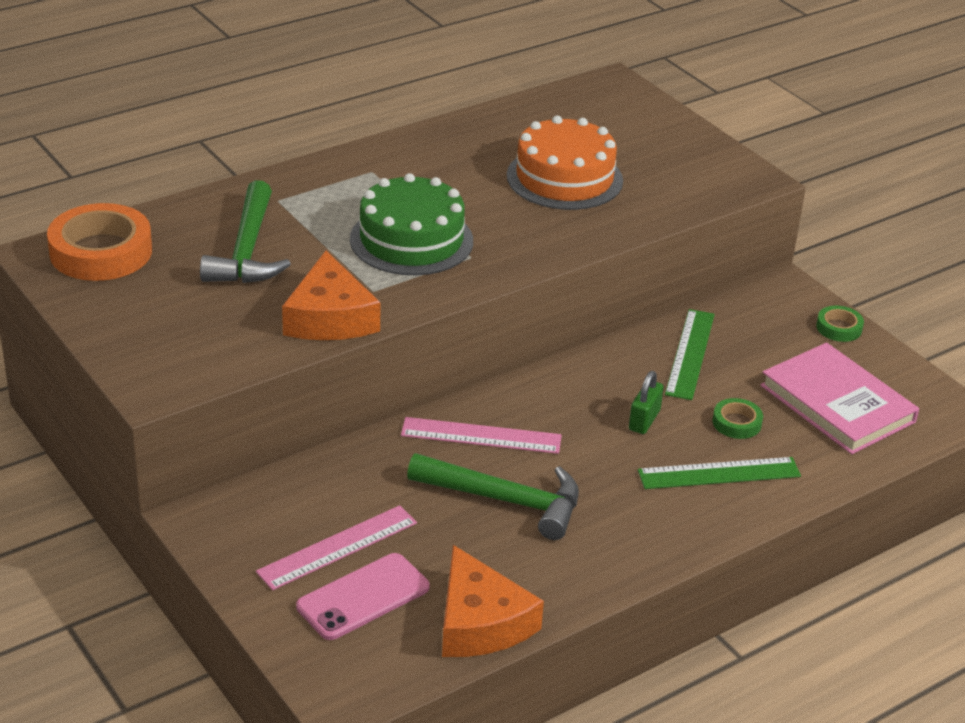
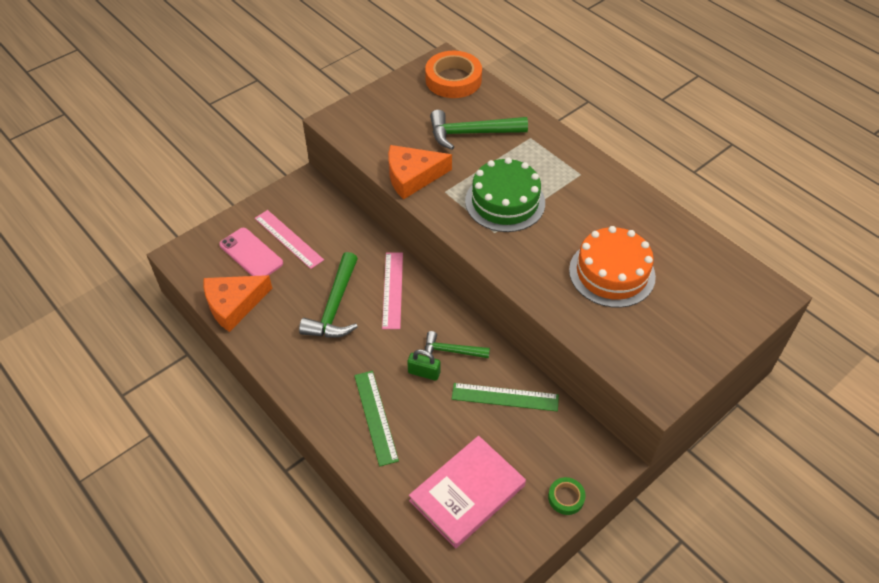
camera: 85 degrees right, 15 degrees up
green tape [713,398,763,439] -> none
none -> green hammer [425,331,490,358]

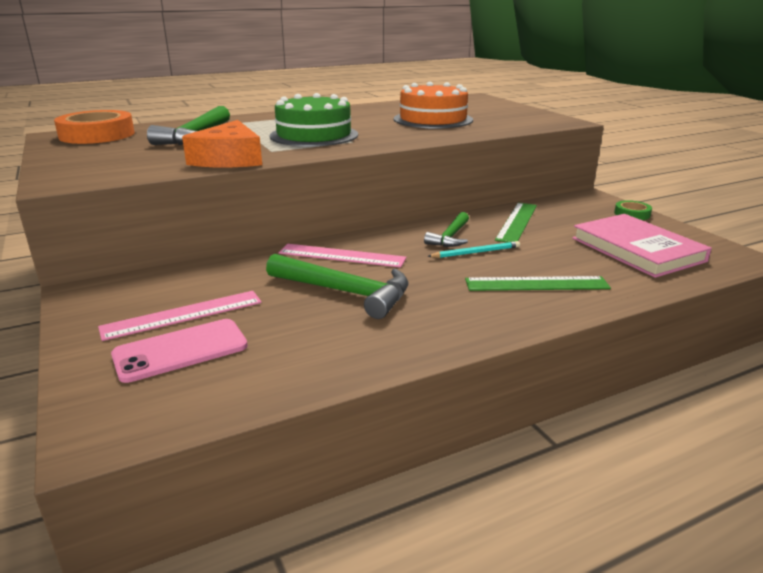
camera: 75 degrees left, 25 degrees down
orange cheese [203,275,272,332] -> none
green padlock [407,349,440,381] -> turquoise pencil [427,241,520,258]

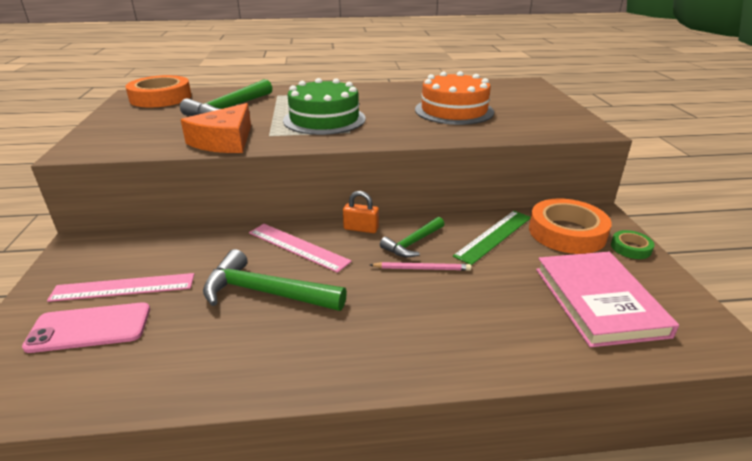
camera: 20 degrees right, 5 degrees up
green hammer [266,254,408,319] -> green hammer turned 150 degrees clockwise [203,249,347,311]
turquoise pencil [427,241,520,258] -> pink pencil [370,262,471,271]
green ruler [465,276,611,291] -> none
none -> orange padlock [343,191,379,233]
none -> orange tape [529,199,612,254]

